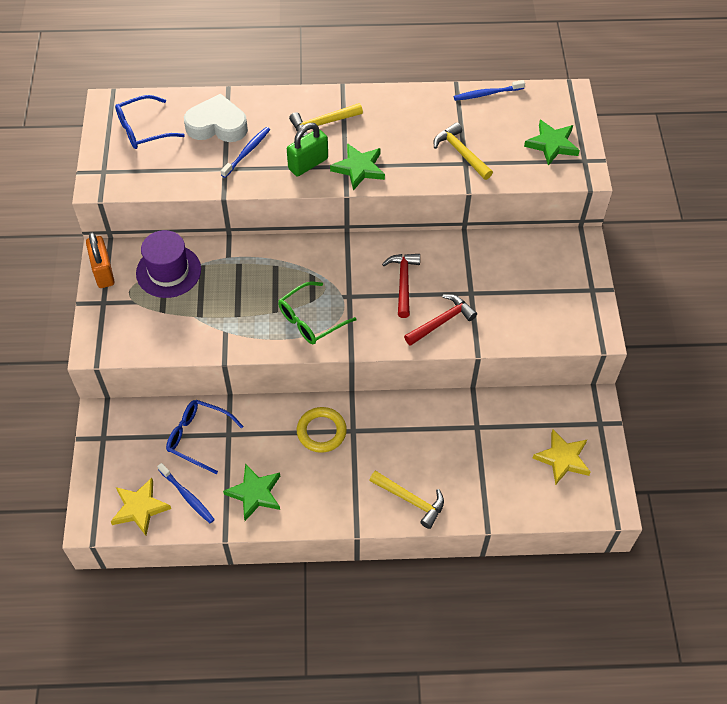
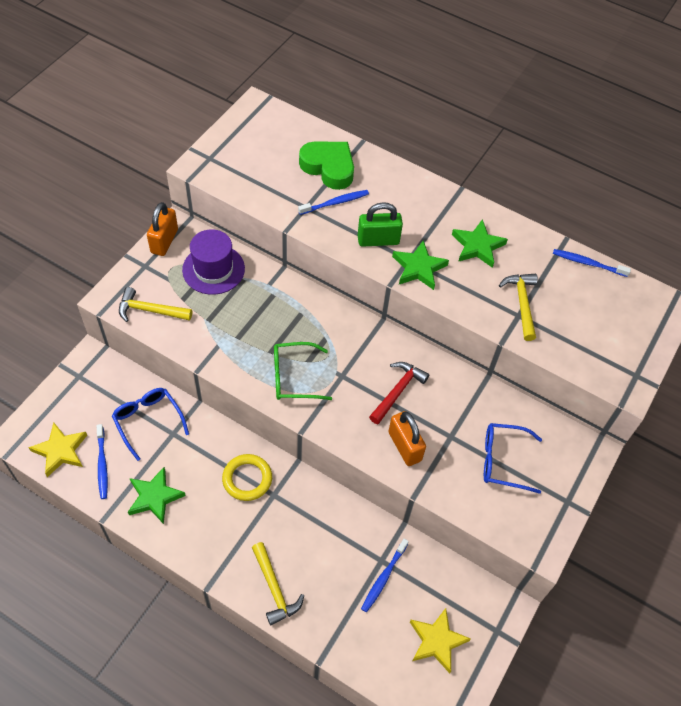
camera: 30 degrees right, 0 degrees up
blue glasses [115,95,185,149] -> blue glasses moved to [484,423,542,494]
white heart [184,94,248,142] -> green heart [299,142,354,190]
yellow hammer [289,103,363,137] -> yellow hammer moved to [119,287,192,322]
red hammer [404,294,477,346] -> orange padlock [388,411,426,466]
green star [524,120,580,166] -> green star moved to [452,219,508,268]
none -> blue toothbrush [361,539,409,612]

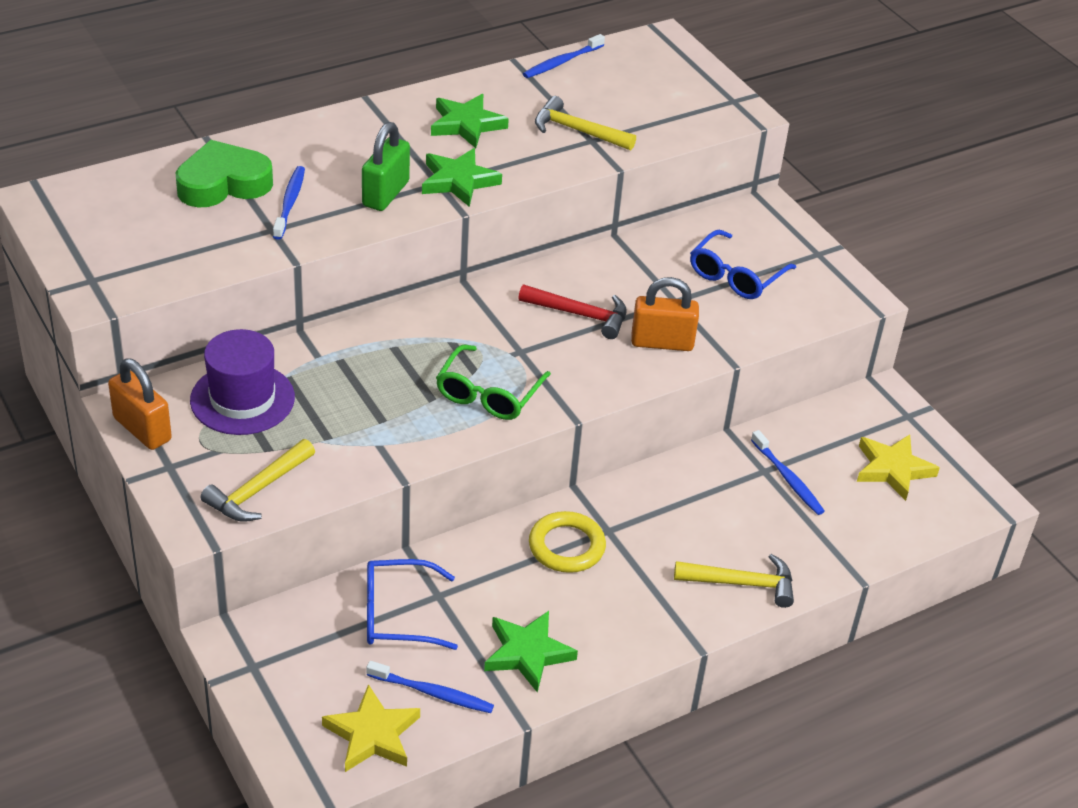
camera: 60 degrees left, 15 degrees down
red hammer [369,362,429,424] -> red hammer turned 135 degrees clockwise [518,285,627,339]

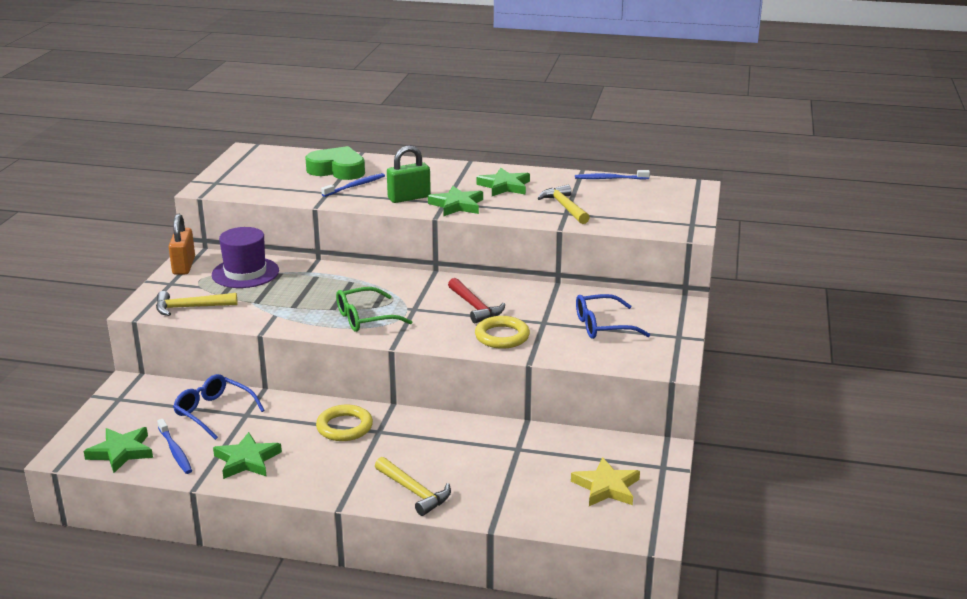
camera: 45 degrees right, 15 degrees down
yellow star [322,684,420,772] -> green star [84,427,153,473]
orange padlock [631,277,699,351] -> yellow ring [475,316,530,349]
blue toothbrush [751,430,825,515] -> none

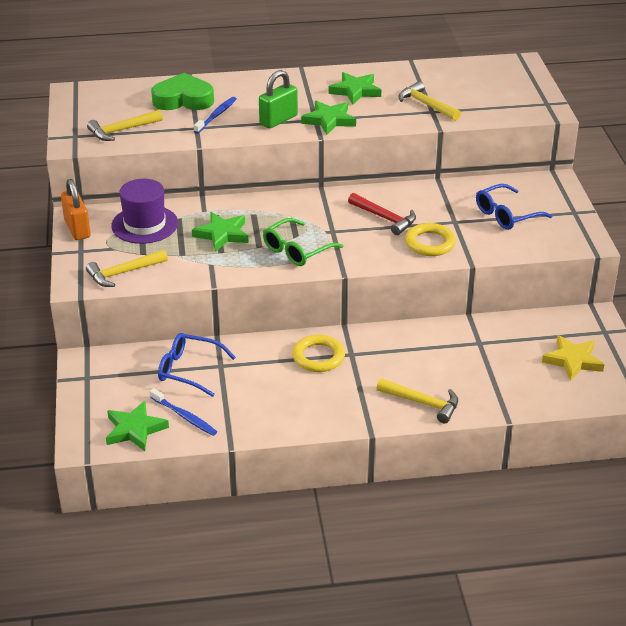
camera: 20 degrees left, 10 degrees up
green star [213,432,282,479] -> green star moved to [192,212,249,252]
blue toothbrush [575,170,650,180] -> none
none -> yellow hammer [87,110,163,141]

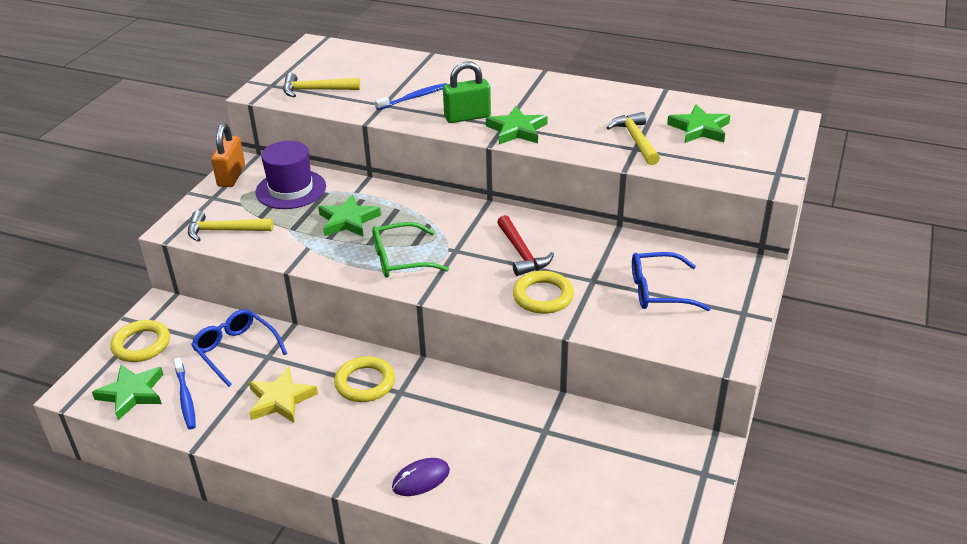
camera: 30 degrees right, 0 degrees up
green heart [151,73,214,110] -> none
green star [328,72,381,104] -> green star moved to [667,104,730,143]
yellow hammer [376,378,458,423] -> purple mouse [392,458,450,496]
yellow star [542,335,604,381] -> yellow star moved to [249,367,318,423]
none -> yellow ring [110,320,170,362]

